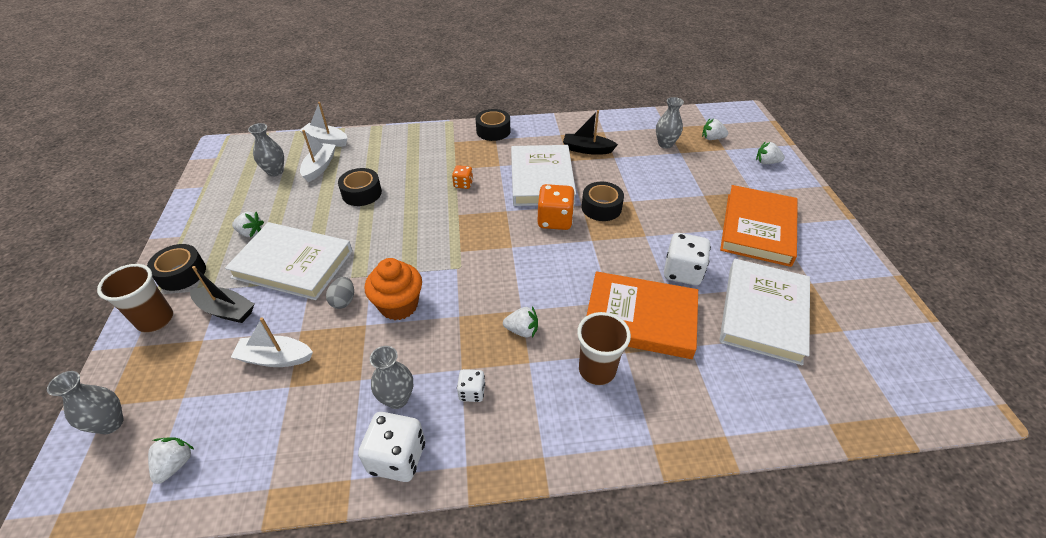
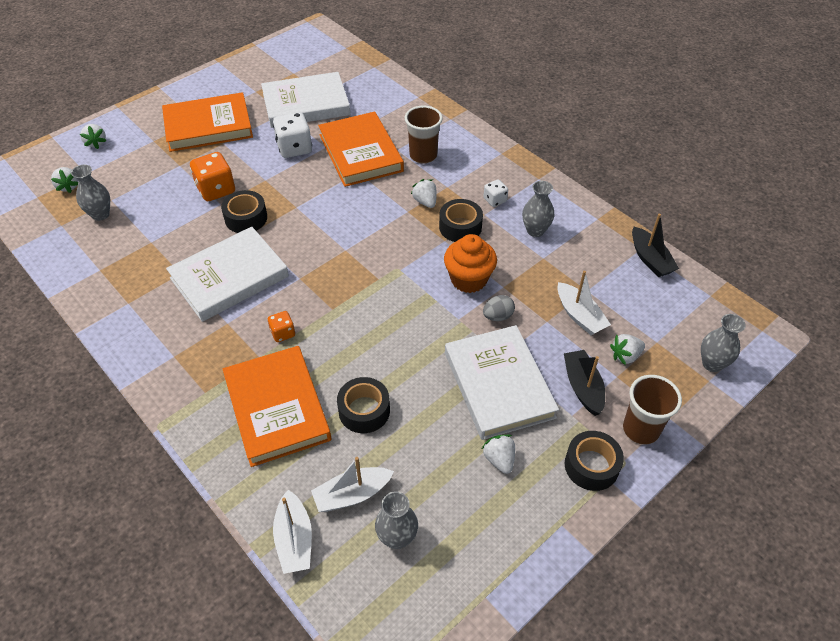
camera: 125 degrees left, 5 degrees up
white strawberry [148,438,195,484] -> white strawberry moved to [610,334,645,365]
white dice [358,412,425,482] -> none
black tape [476,109,510,141] -> black tape moved to [439,199,483,242]
orange dice [538,184,575,230] -> orange dice moved to [190,152,235,201]
black boat [563,110,618,155] -> black boat moved to [632,214,679,277]
none -> orange book [223,346,331,467]

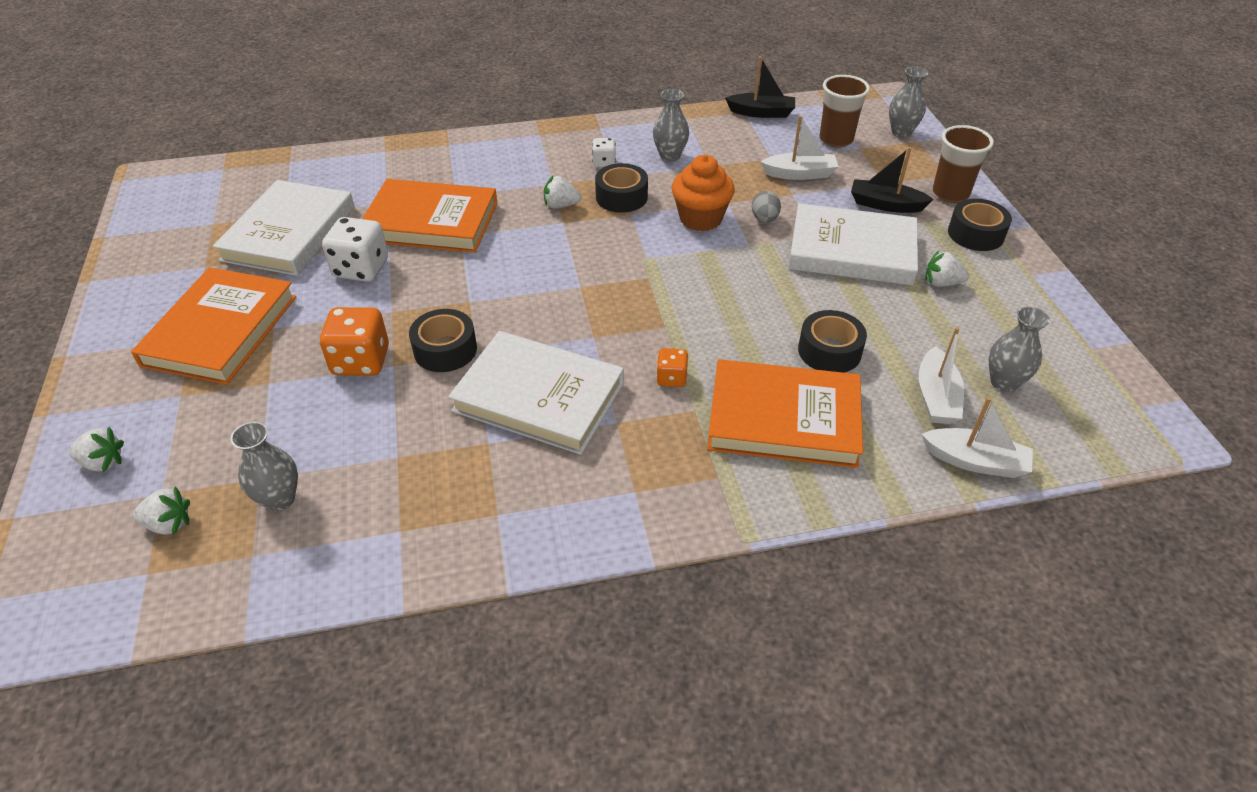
camera: 60 degrees left, 5 degrees down
white book [166,227,289,322] -> white book turned 60 degrees counterclockwise [448,331,624,455]
brown cup [405,106,443,164] -> brown cup moved to [819,75,870,148]
white strawberry [610,334,645,365] -> none

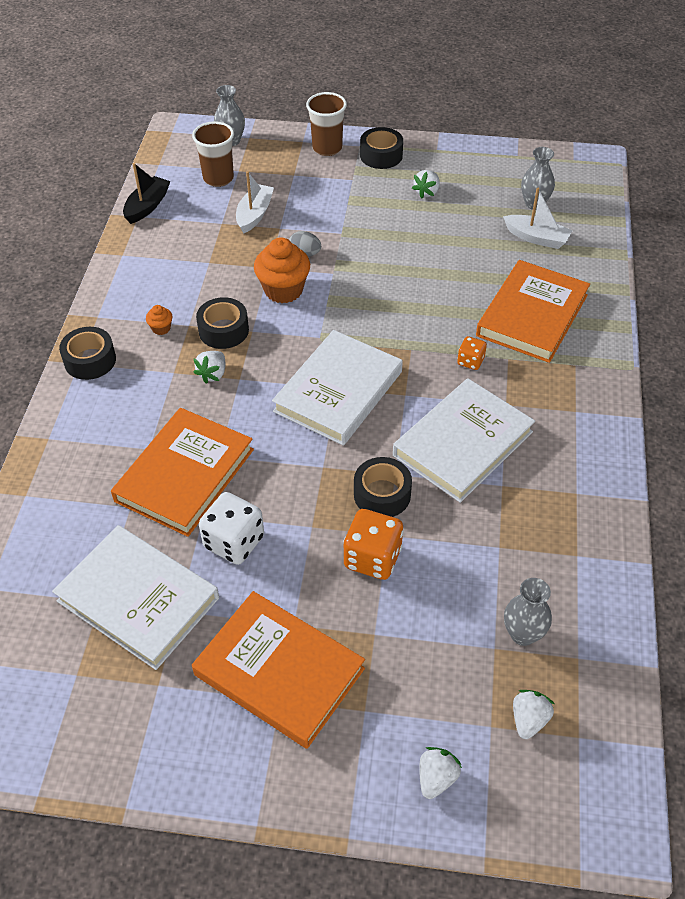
camera: 70 degrees left, 5 degrees up
white dice [592,138,616,167] -> orange cupcake [146,305,173,335]
grey vase [653,89,689,162] -> none
white book [788,203,918,286] -> white book moved to [272,330,403,446]
black tape [798,310,867,373] -> black tape moved to [59,327,116,380]
black boat [851,147,933,213] -> none
white boat [922,397,1033,478] -> none

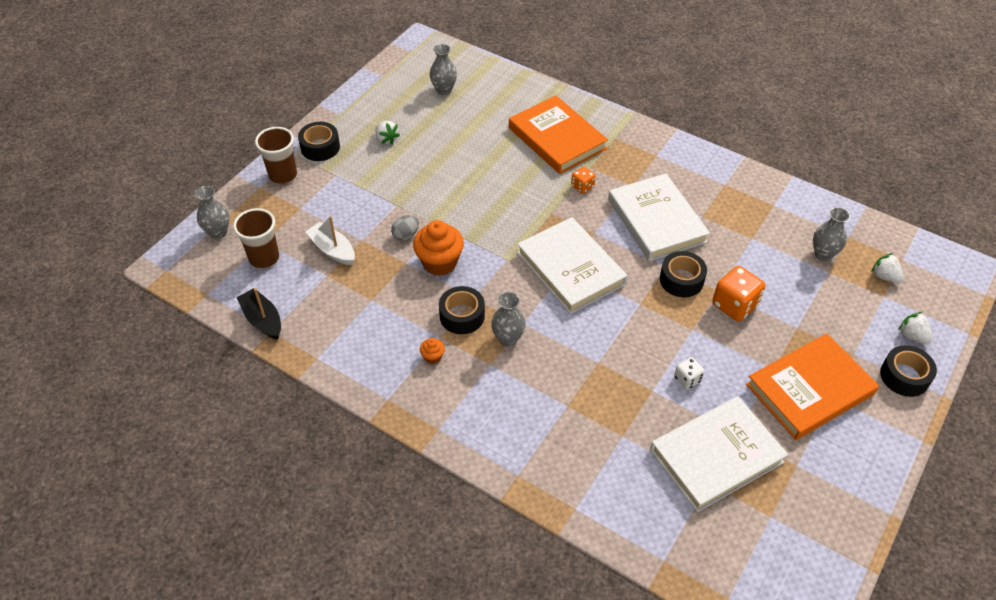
camera: 65 degrees left, 0 degrees up
black tape [59,327,116,380] -> black tape moved to [880,345,937,397]
orange book [111,408,254,537] -> none
white strawberry [193,351,225,384] -> grey vase [491,292,526,346]
white dice [199,492,264,565] -> white dice [674,357,704,389], size x0.55
white boat [503,188,573,249] -> none

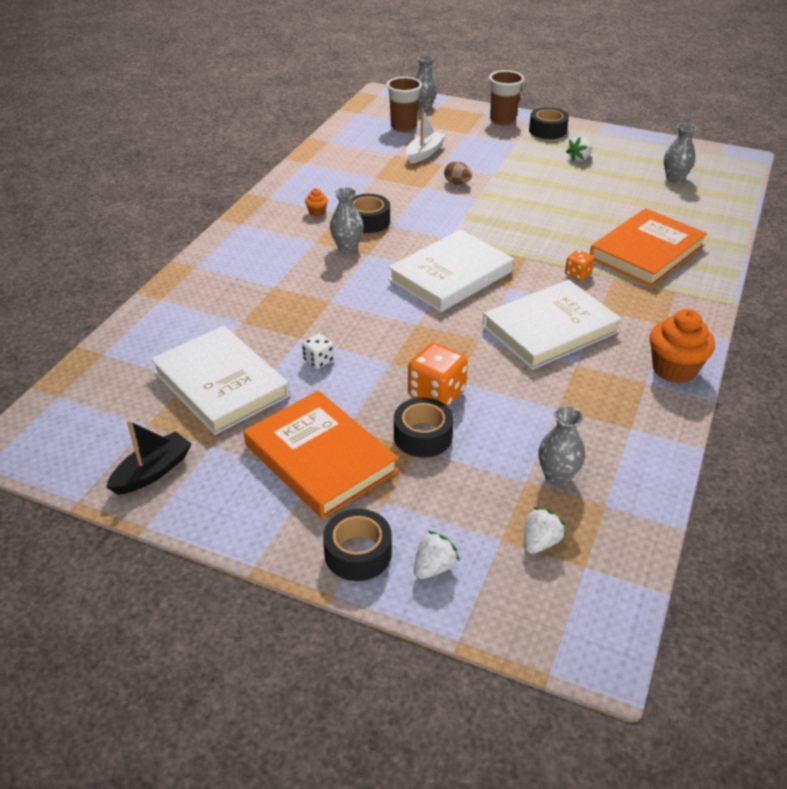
camera: 80 degrees right, 10 degrees down
black boat [237,288,281,340] -> black boat moved to [106,420,192,495]
grey egg [391,215,419,241] -> brown egg [444,161,472,184]
orange cupcake [413,220,464,276] -> orange cupcake moved to [649,309,715,383]
black tape [660,251,707,297] -> black tape moved to [394,398,454,457]

